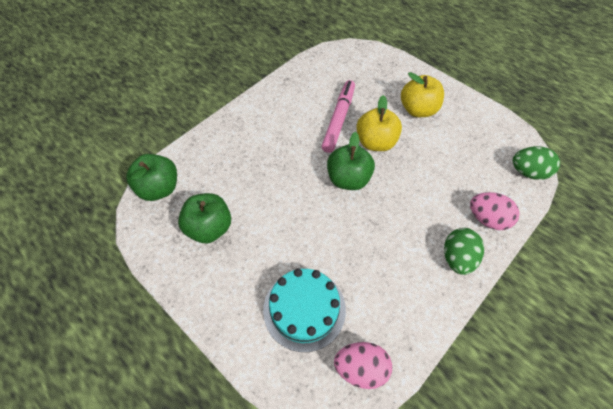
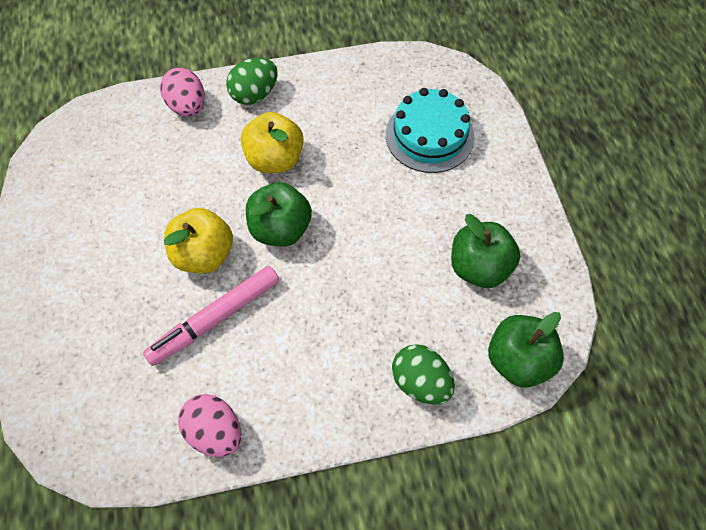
camera: 145 degrees left, 5 degrees up
pink egg [334,342,392,389] -> pink egg moved to [178,394,241,457]
yellow apple [401,72,444,117] -> yellow apple moved to [241,112,304,173]
green egg [513,146,560,180] -> green egg moved to [392,344,455,405]

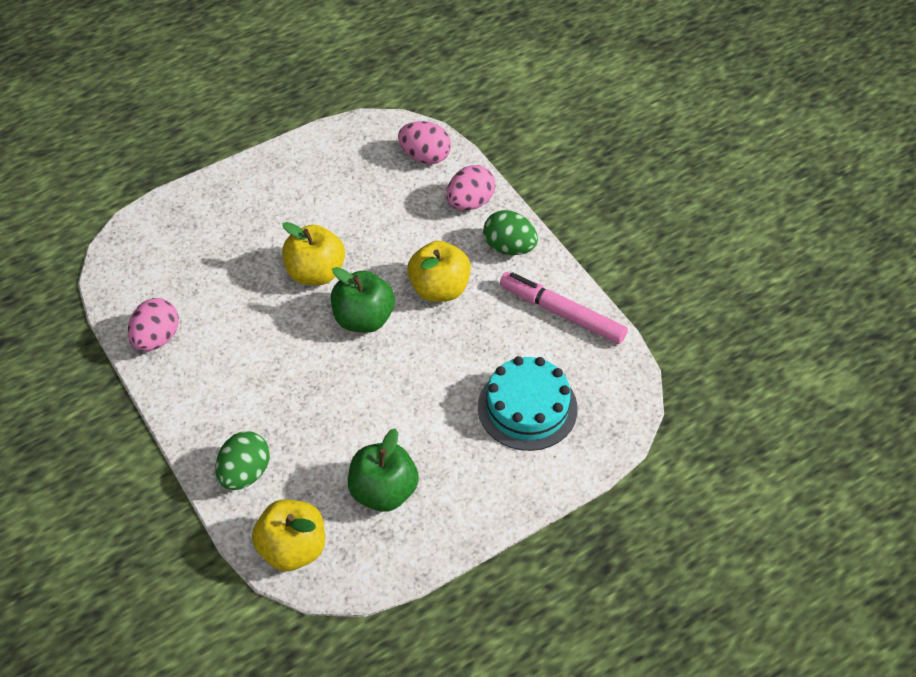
camera: 70 degrees right, 10 degrees down
pink marker [143,266,279,366] -> pink marker moved to [500,272,628,344]
green apple [488,312,564,387] -> yellow apple [252,499,325,571]
none -> pink egg [398,121,451,164]

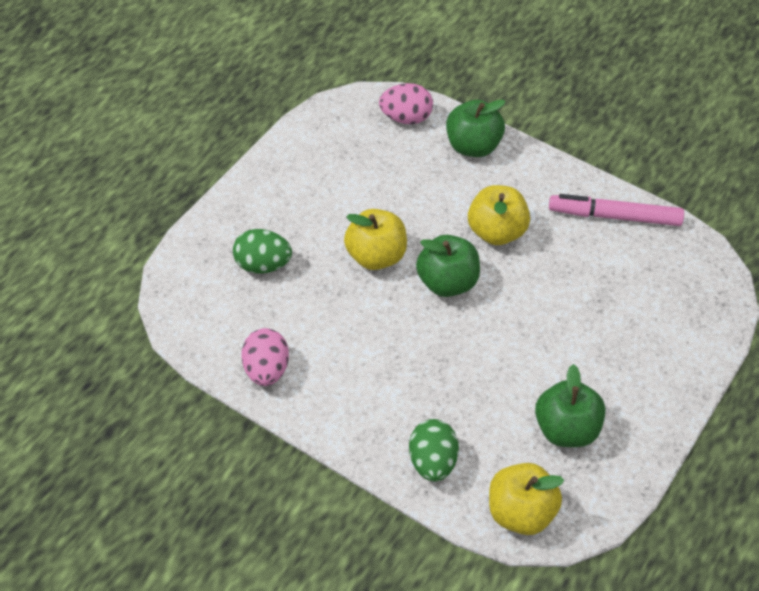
camera: 25 degrees left, 0 degrees up
pink egg [446,165,495,211] -> green apple [446,100,506,157]
turquoise cake [478,356,578,451] -> none
green egg [483,210,538,255] -> green egg moved to [233,229,292,274]

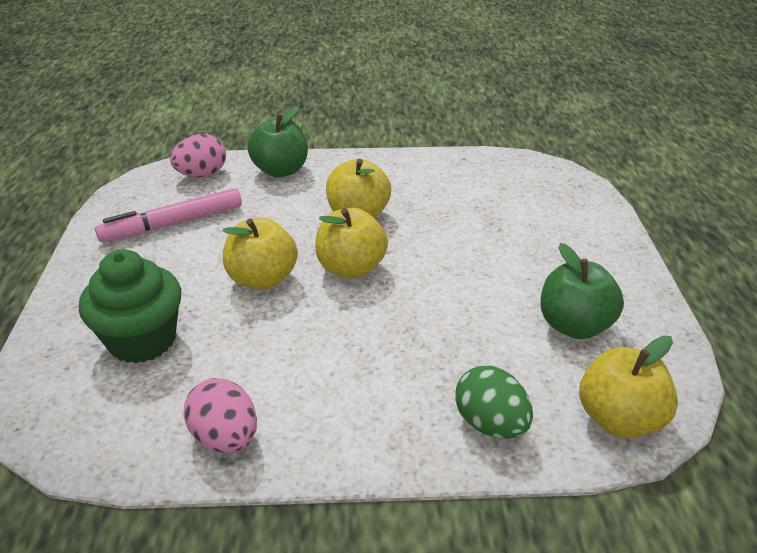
camera: 35 degrees left, 15 degrees down
green egg [233,229,292,274] -> green cupcake [79,250,181,363]
green apple [416,235,480,297] -> yellow apple [315,208,388,279]
pink marker [549,194,684,226] -> pink marker moved to [95,188,242,242]

